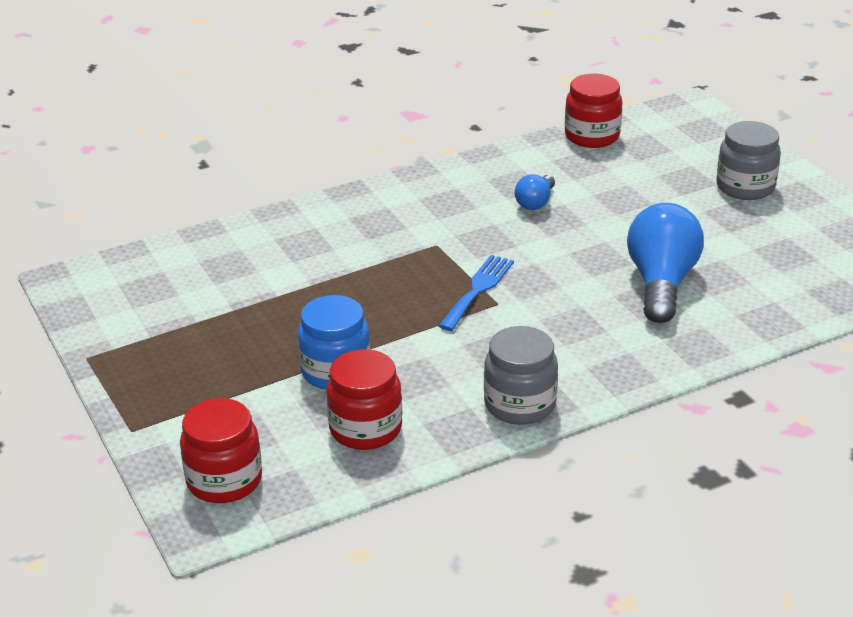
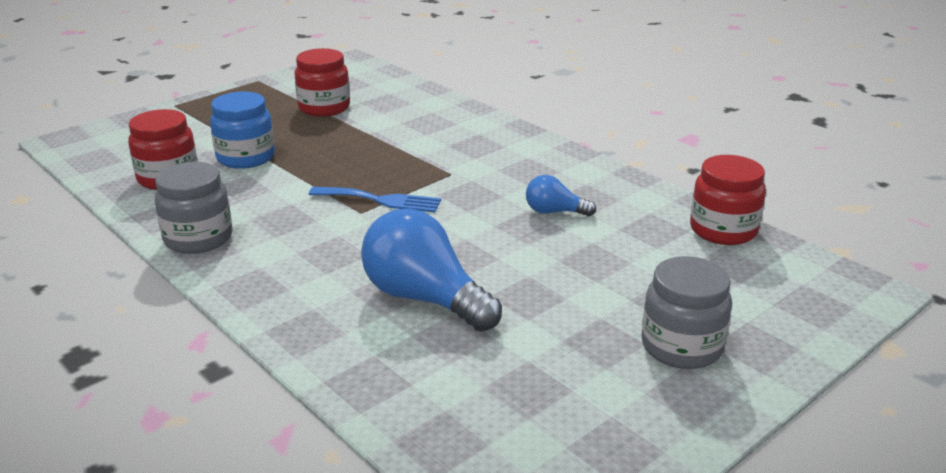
camera: 75 degrees right, 5 degrees down
red jar [180,398,262,503] -> red jar moved to [295,48,350,117]
blue light bulb [627,203,704,323] -> blue light bulb turned 135 degrees counterclockwise [361,208,502,331]

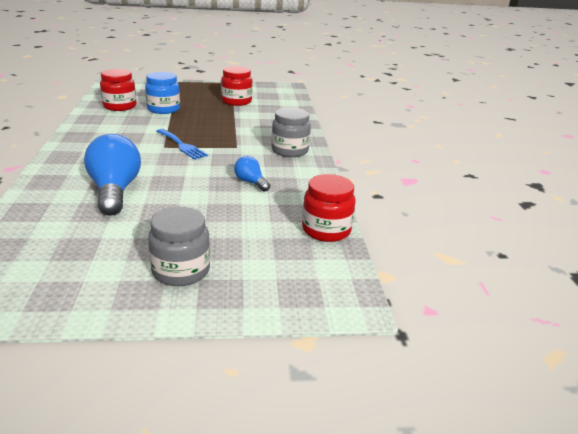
camera: 35 degrees right, 0 degrees up
grey jar [155,162,233,254] -> grey jar moved to [271,108,311,157]

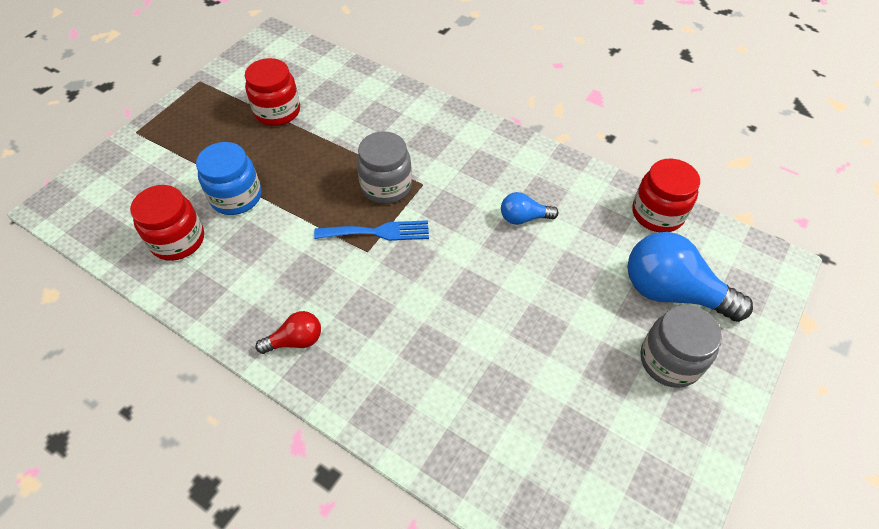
camera: 50 degrees left, 25 degrees up
blue light bulb [84,134,141,216] -> blue light bulb moved to [627,232,753,322]
grey jar [271,108,311,157] -> grey jar moved to [357,131,412,204]
none -> red light bulb [255,311,321,354]

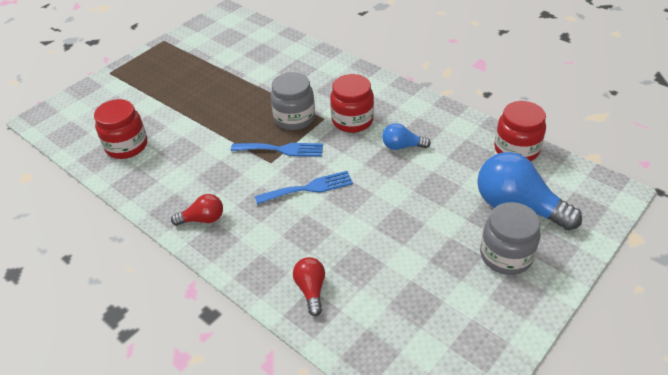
camera: 10 degrees right, 10 degrees down
blue jar [196,142,261,215] -> none
red jar [245,58,300,126] -> red jar moved to [330,74,374,133]
none -> blue fork [255,171,353,204]
none -> red light bulb [293,257,325,316]

